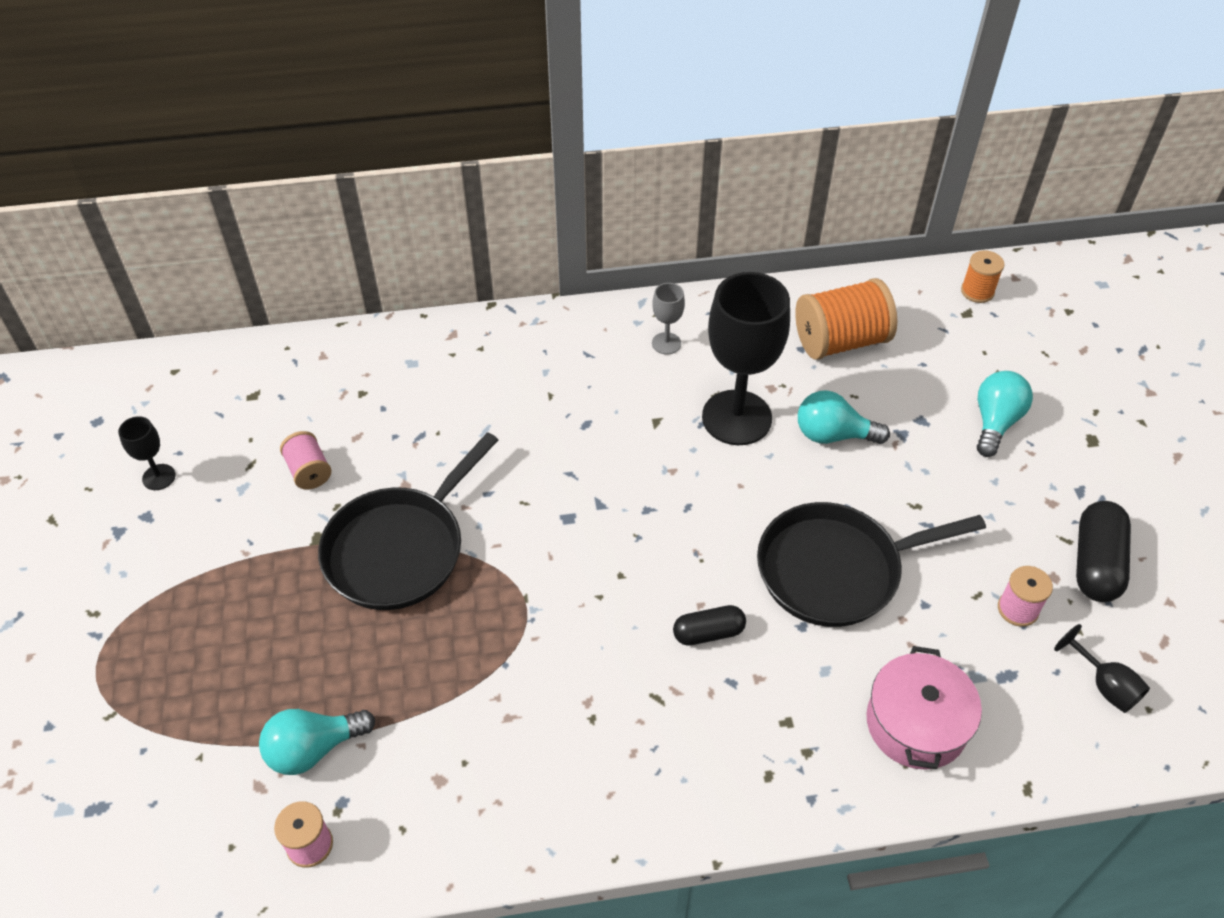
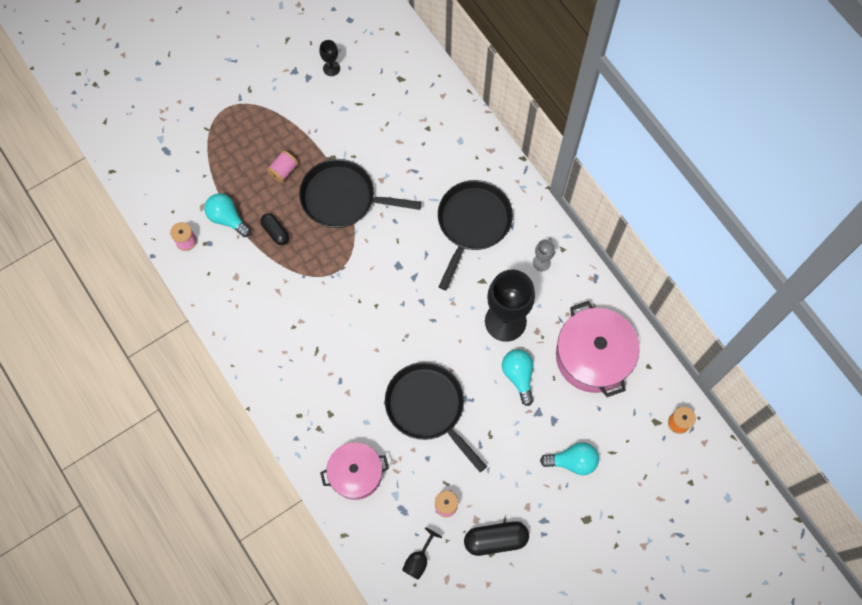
camera: 65 degrees right, 20 degrees up
pink spool [280,431,331,490] -> pink spool moved to [267,150,298,183]
black capsule [673,605,746,646] -> black capsule moved to [260,213,289,245]
orange spool [795,278,897,360] -> pink pot [556,301,640,397]
none -> black pan [438,180,513,290]

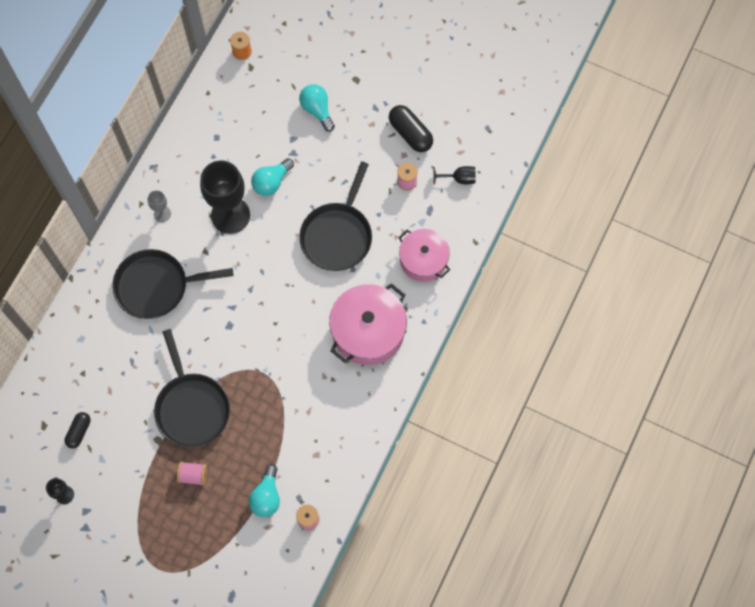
camera: 120 degrees left, 0 degrees up
black capsule [260,213,289,245] -> black capsule moved to [65,412,91,448]
pink pot [556,301,640,397] -> pink pot moved to [329,283,407,365]

